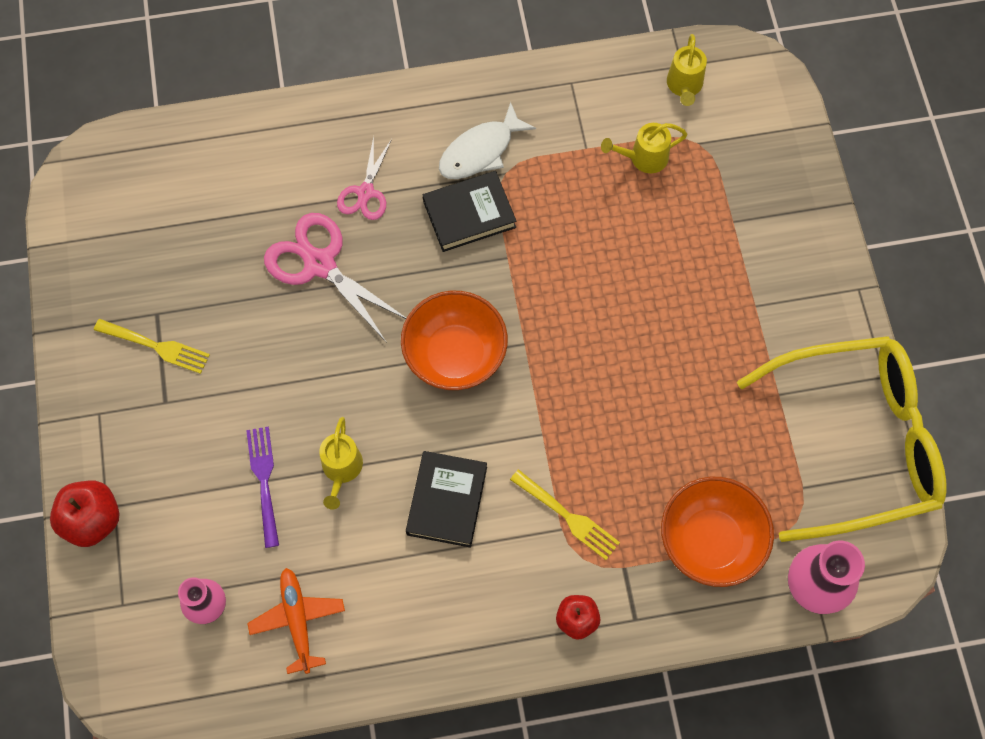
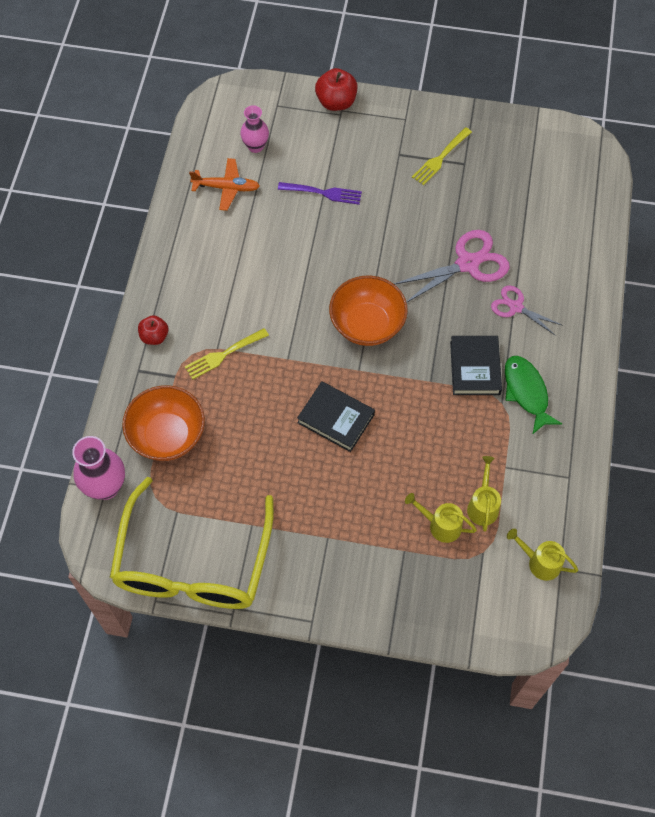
camera: 110 degrees right, 5 degrees down
yellow watering can [319,417,363,510] -> yellow watering can moved to [405,493,477,543]
black book [406,451,487,548] -> black book moved to [297,381,375,452]
white fish [439,102,536,179] -> green fish [505,356,562,435]

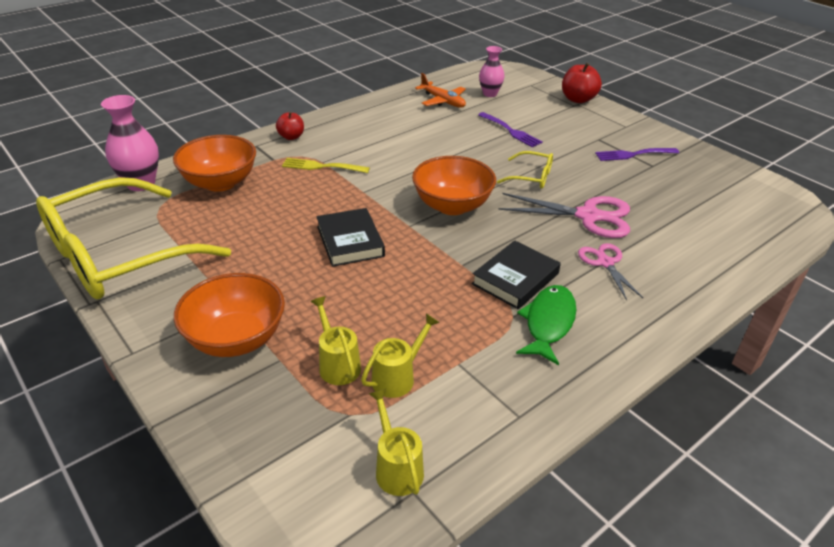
camera: 40 degrees right, 25 degrees down
yellow fork [412,127,472,185] -> purple fork [595,148,679,161]
none -> orange bowl [174,273,285,357]
none -> yellow glasses [497,151,553,189]

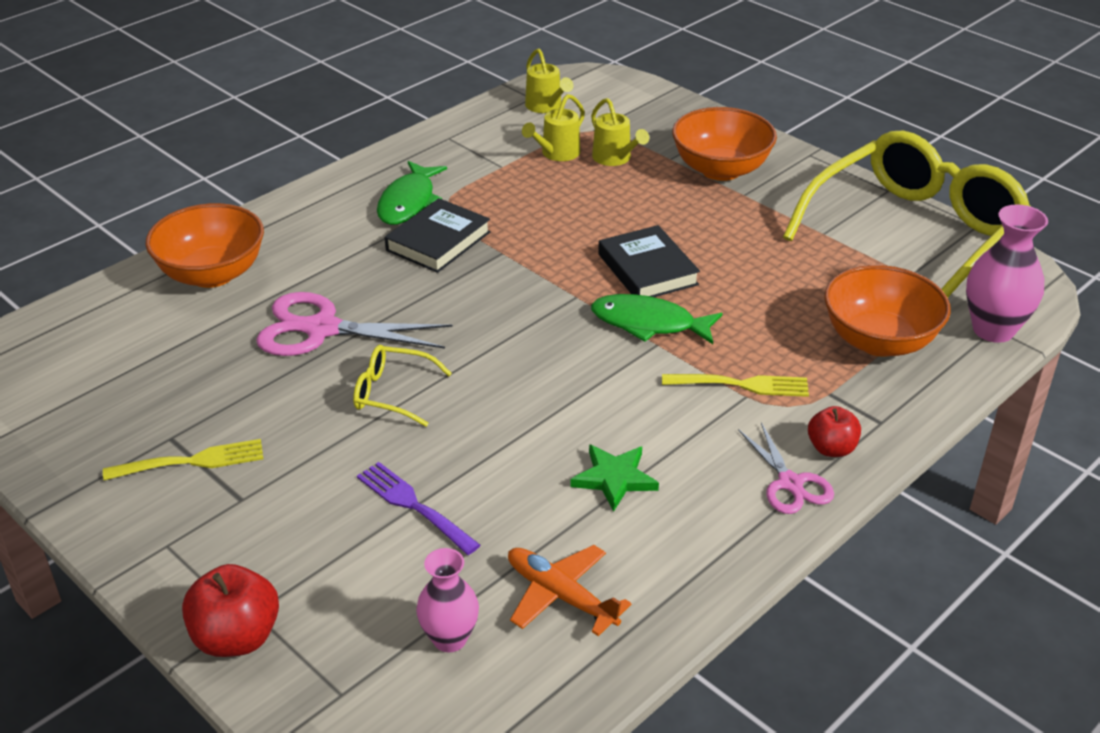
camera: 175 degrees right, 0 degrees up
orange bowl [412,156,496,215] -> orange bowl moved to [145,203,264,288]
pink scissors [578,243,643,300] -> pink scissors moved to [738,422,834,514]
purple fork [595,148,679,161] -> yellow fork [103,439,263,481]
none -> green star [570,444,659,512]
none -> green fish [591,294,722,344]

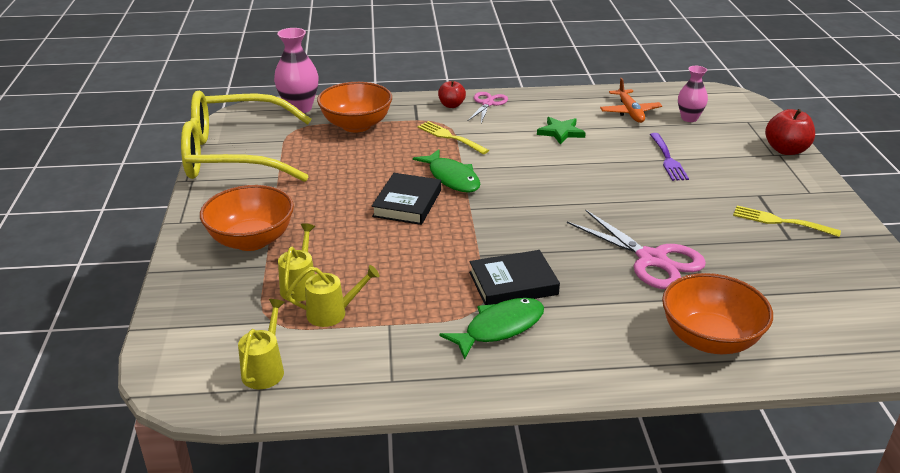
camera: 140 degrees left, 5 degrees down
yellow glasses [353,345,452,427] -> none

